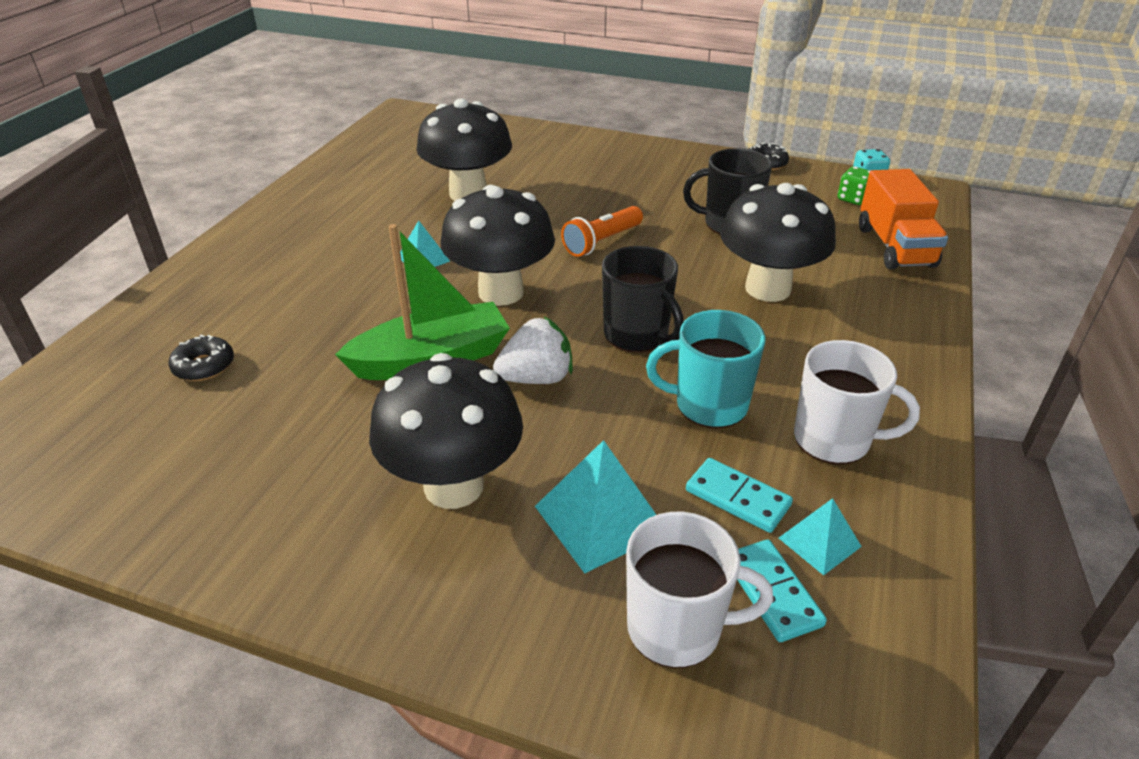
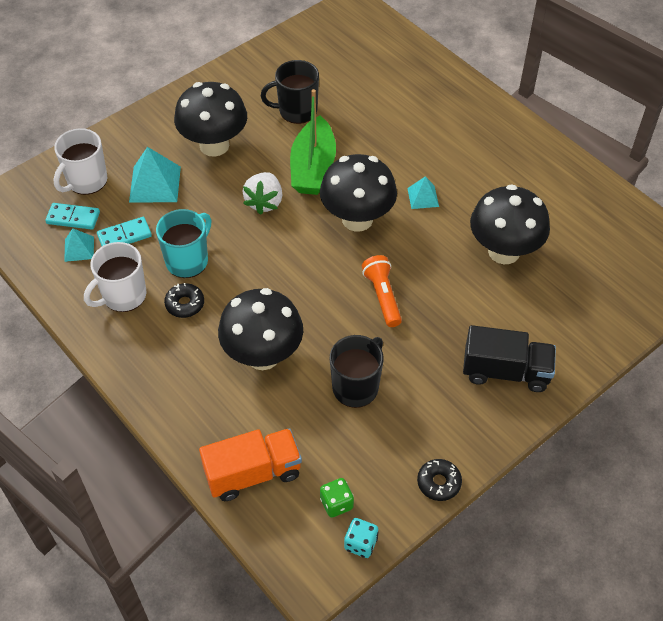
camera: 120 degrees right, 15 degrees up
black donut [168,335,234,381] -> black donut moved to [164,283,204,318]
black mug [602,246,684,353] -> black mug moved to [261,60,319,124]
orange truck [859,169,948,269] -> orange truck turned 135 degrees clockwise [199,428,302,501]
none -> black truck [463,325,556,392]

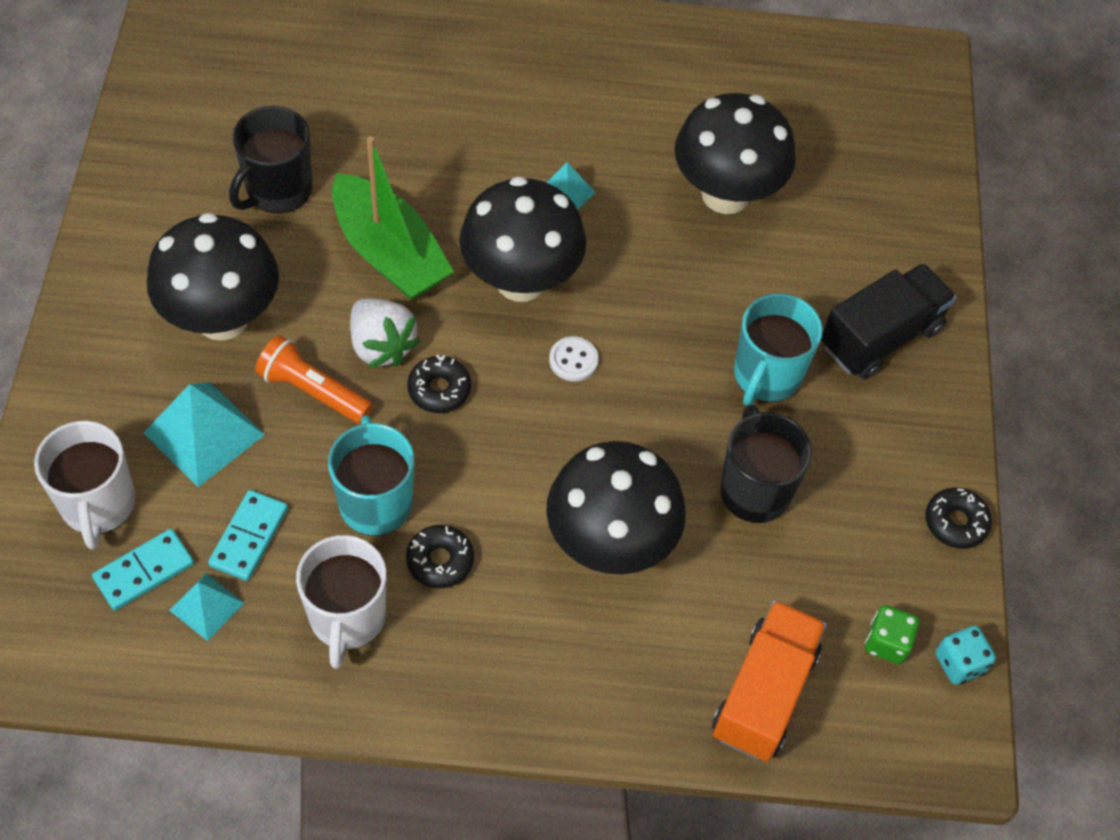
camera: 50 degrees left, 5 degrees up
orange flashlight [362,255,402,327] -> orange flashlight moved to [255,335,373,424]
none -> black donut [407,355,471,413]
none -> white button [549,337,598,381]
none -> turquoise mug [734,293,823,406]

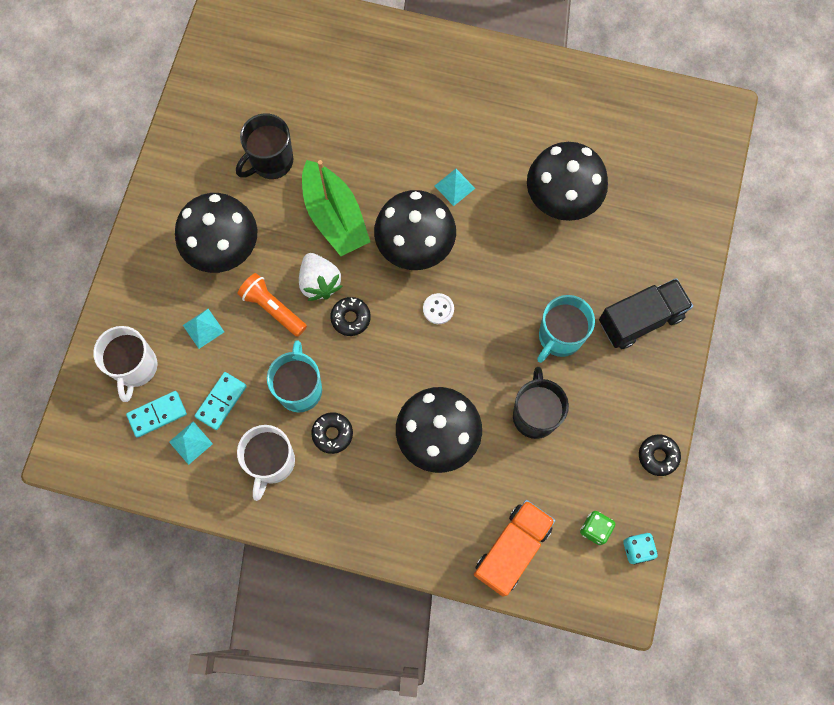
camera: 15 degrees right, 15 degrees up
turquoise pyramid [144,382,265,487] -> turquoise pyramid [183,309,224,349], size x0.58

